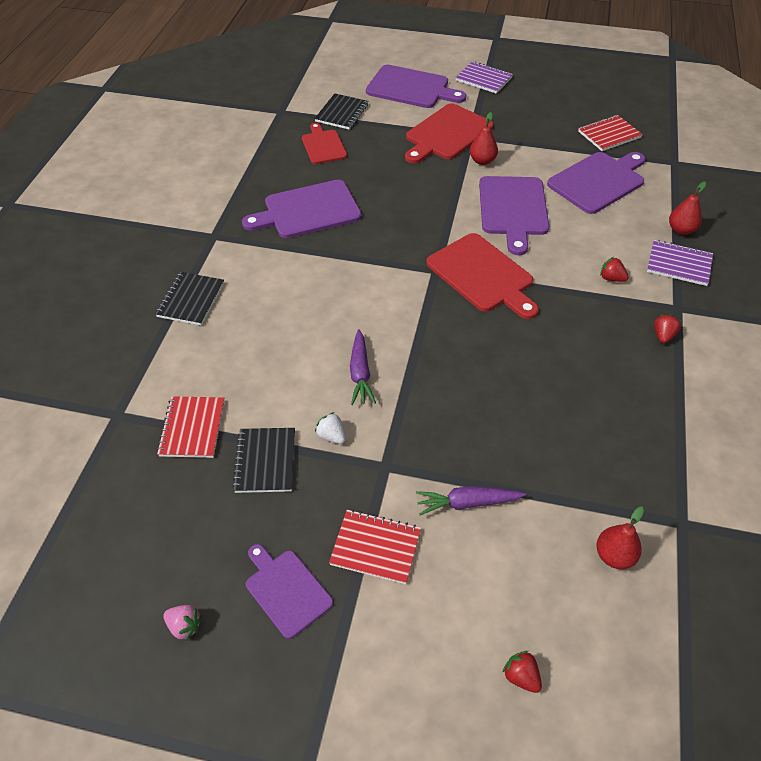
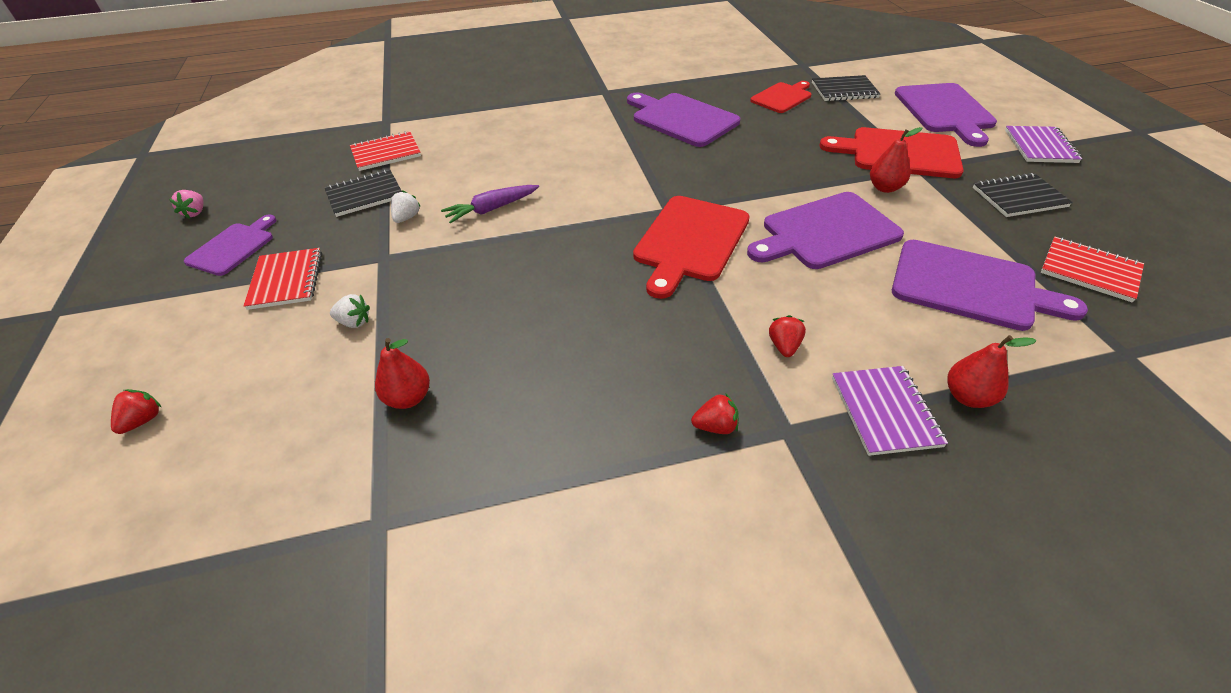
camera: 65 degrees right, 5 degrees down
black notebook [156,272,224,325] -> black notebook moved to [973,173,1073,217]
purple carrot [416,486,526,515] -> white strawberry [330,294,370,328]
red pear [596,507,644,569] -> red pear moved to [375,338,430,409]

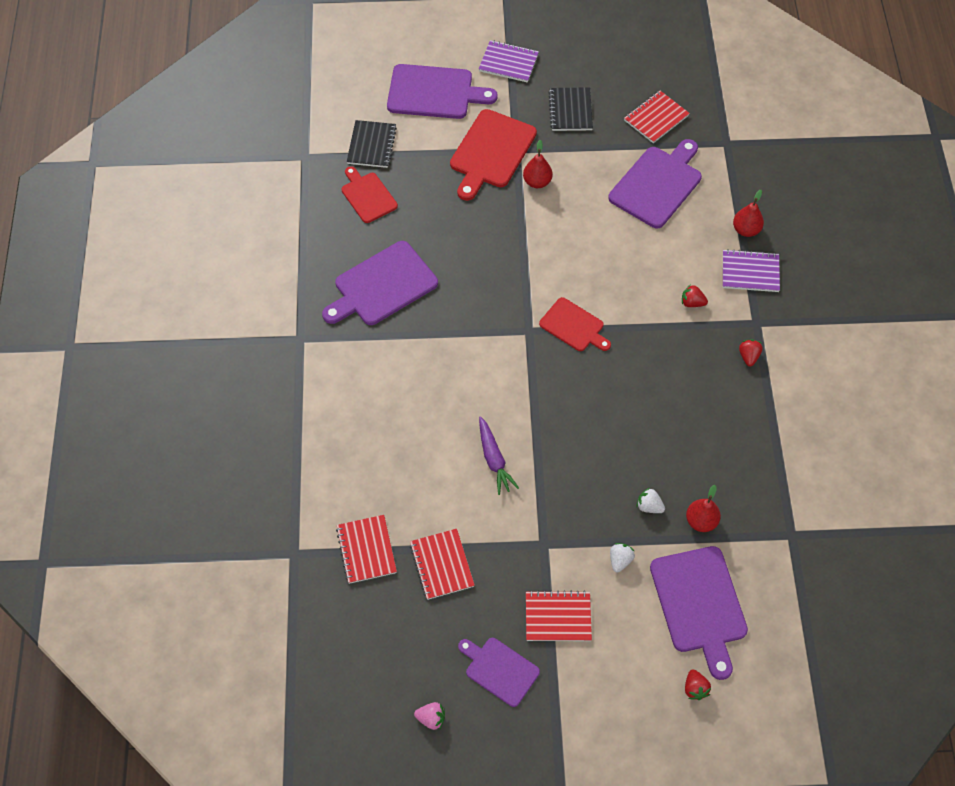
camera: 80 degrees left, 15 degrees up
red strawberry [111,389,161,434] -> red strawberry turned 135 degrees counterclockwise [685,670,711,700]
black notebook [324,169,402,217] -> red notebook [410,529,475,600]
white strawberry [391,190,421,223] -> white strawberry moved to [637,488,665,513]
red cutting board [633,196,750,299] -> red cutting board [539,297,611,351], size x0.61
purple cutting board [747,192,904,269] -> purple cutting board moved to [650,546,748,680]

